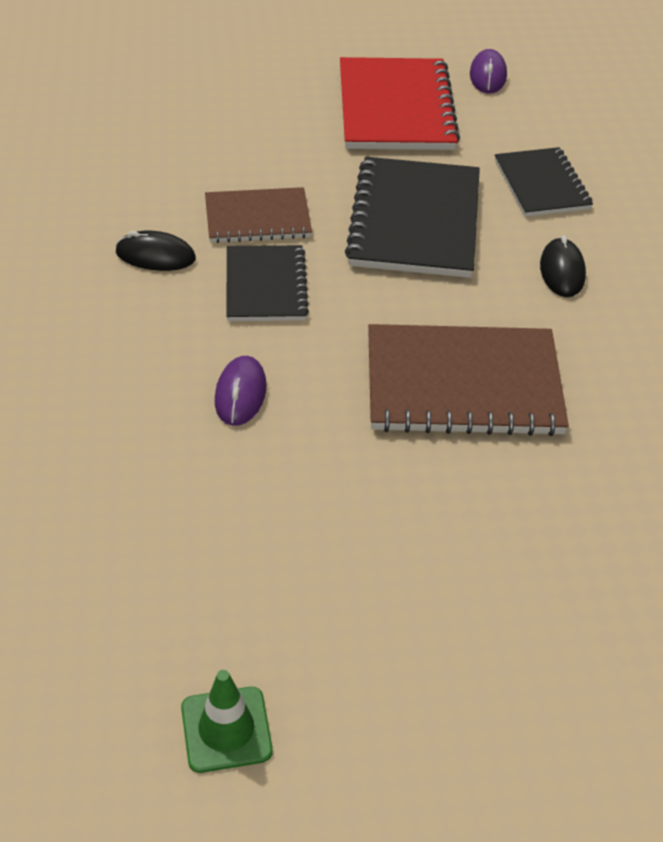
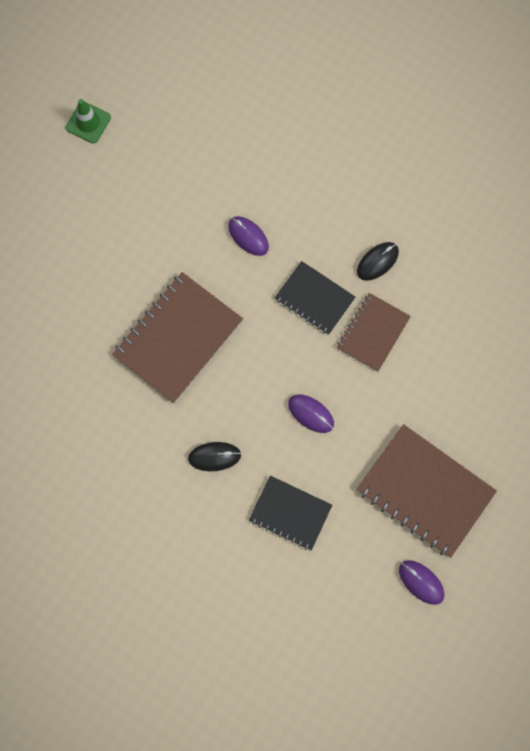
camera: 130 degrees right, 30 degrees up
red notebook [340,57,460,150] -> brown notebook [357,424,497,558]
black notebook [345,157,480,278] -> purple mouse [288,395,334,433]
black mouse [540,235,586,297] -> black mouse turned 45 degrees counterclockwise [188,442,241,471]

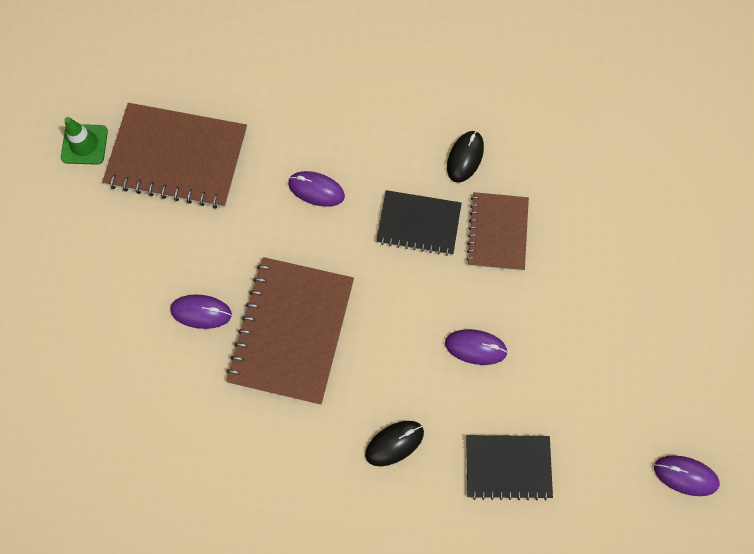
camera: 25 degrees left, 5 degrees down
brown notebook [357,424,497,558] -> brown notebook moved to [102,103,247,209]
none -> purple mouse [170,295,232,329]

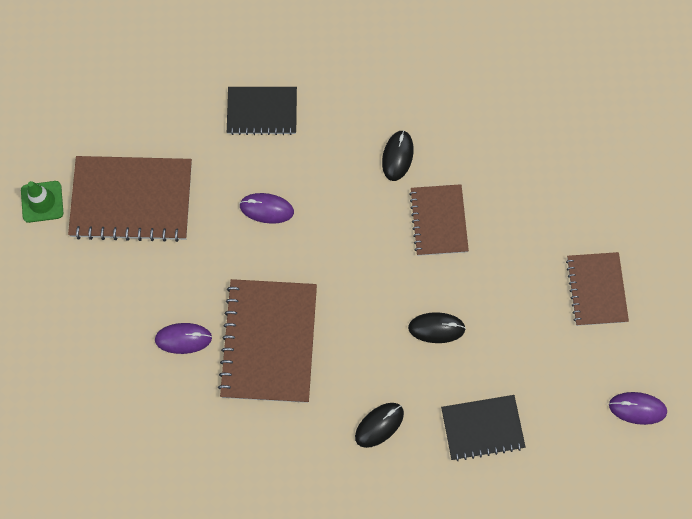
camera: 10 degrees left, 0 degrees up
black notebook [376,190,462,256] -> black notebook moved to [227,87,297,135]
purple mouse [445,329,508,365] -> black mouse [408,312,466,343]
none -> brown notebook [566,252,629,326]

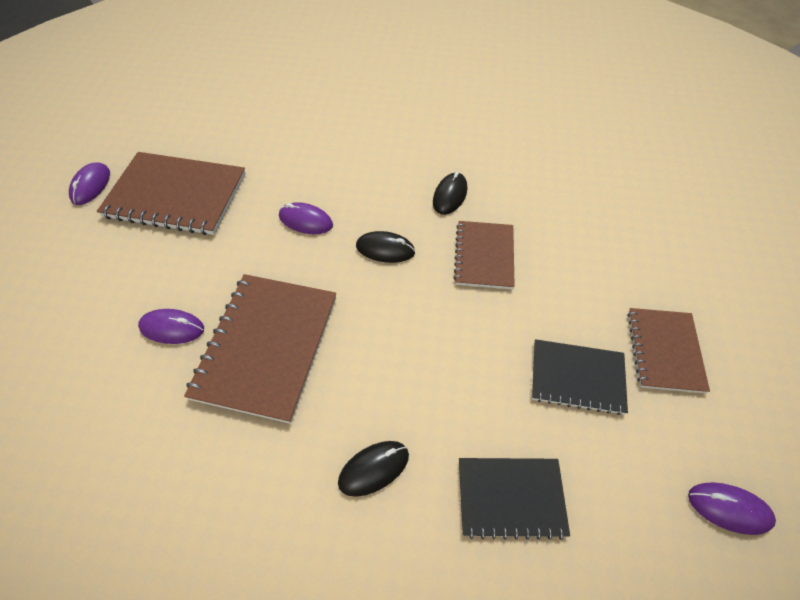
camera: 10 degrees right, 15 degrees down
green traffic cone [21,181,63,223] -> purple mouse [69,162,110,205]
black notebook [227,87,297,135] -> black notebook moved to [532,339,628,415]
black mouse [408,312,466,343] -> black mouse moved to [356,231,415,263]

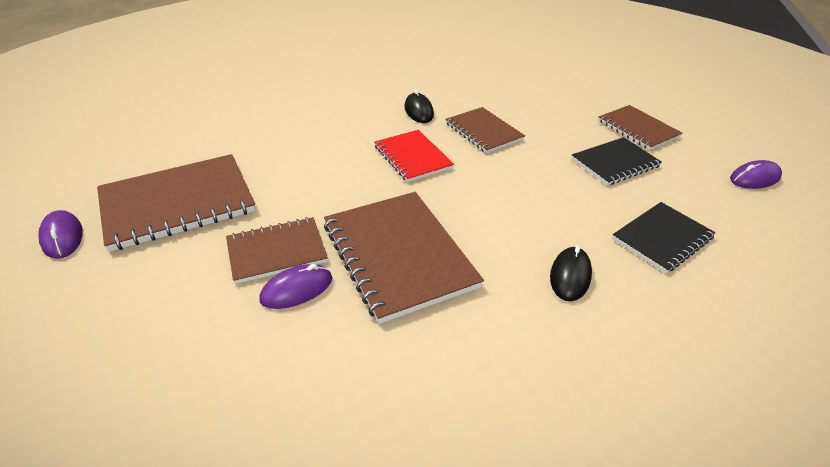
camera: 40 degrees left, 15 degrees down
purple mouse [279,202,333,234] -> none
black mouse [356,231,415,263] -> red notebook [374,130,454,182]
none -> brown notebook [226,217,328,284]

